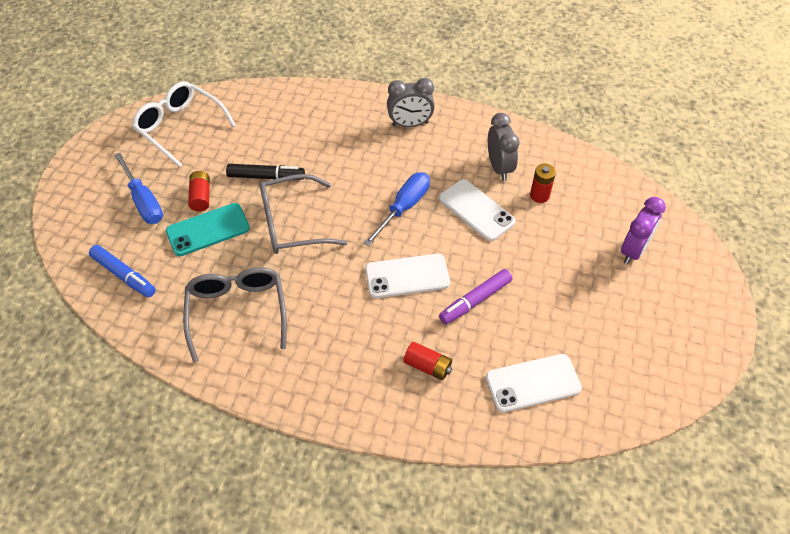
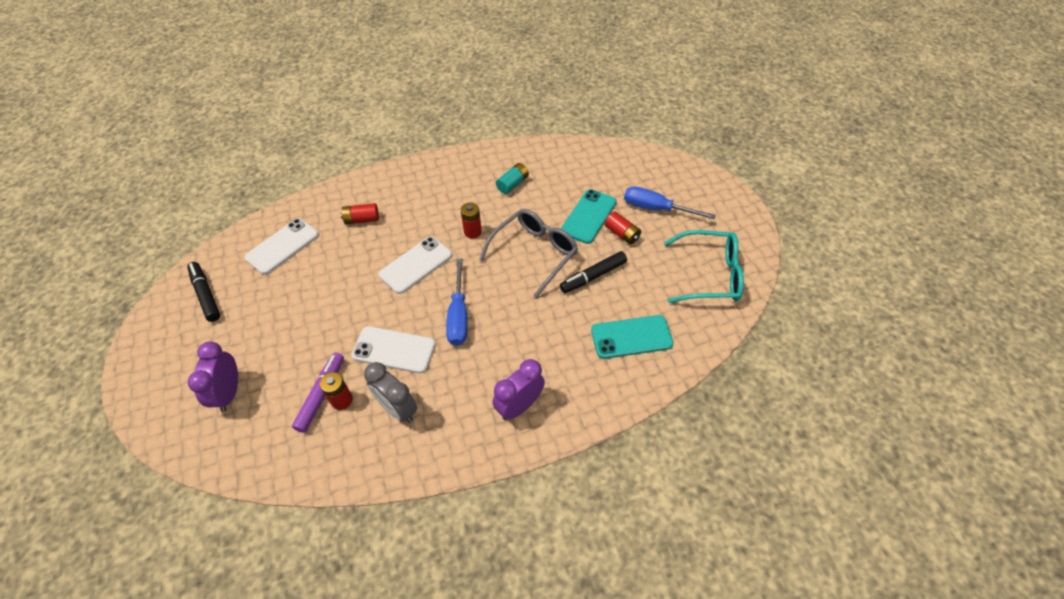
camera: 145 degrees right, 0 degrees up
blue marker [89,245,156,297] -> none
white glasses [132,81,236,168] -> turquoise glasses [664,230,744,303]
grey glasses [183,267,287,363] -> turquoise battery [496,163,529,194]
grey clock [387,78,435,127] -> purple clock [492,359,545,420]
purple marker [439,269,512,324] -> purple marker moved to [292,352,344,433]
none -> black marker [187,262,220,322]
none -> red battery [461,202,482,239]
none -> turquoise phone [591,315,674,359]

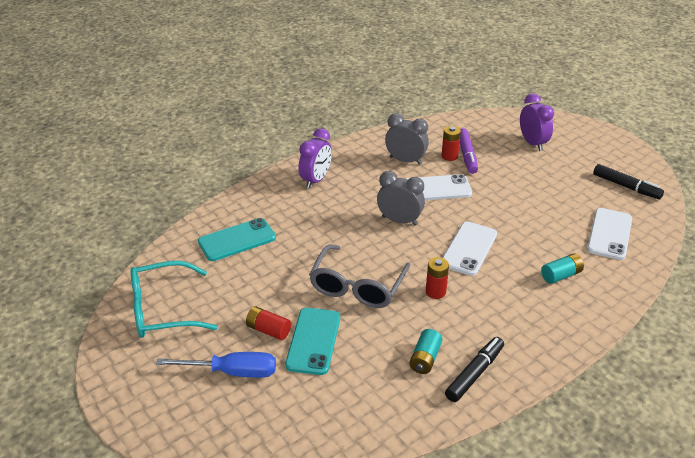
camera: 160 degrees right, 15 degrees down
red battery [341,203,379,224] -> turquoise battery [541,253,584,284]
blue screwdriver [446,259,468,346] -> grey clock [377,171,425,225]
black marker [560,251,627,293] -> black marker moved to [445,337,504,402]

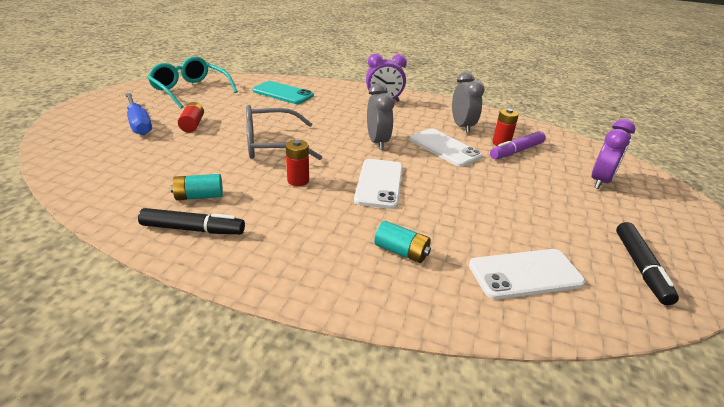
camera: 55 degrees right, 5 degrees down
turquoise phone [285,308,340,375] -> none
white phone [442,222,497,276] -> white phone turned 75 degrees counterclockwise [354,159,403,209]

